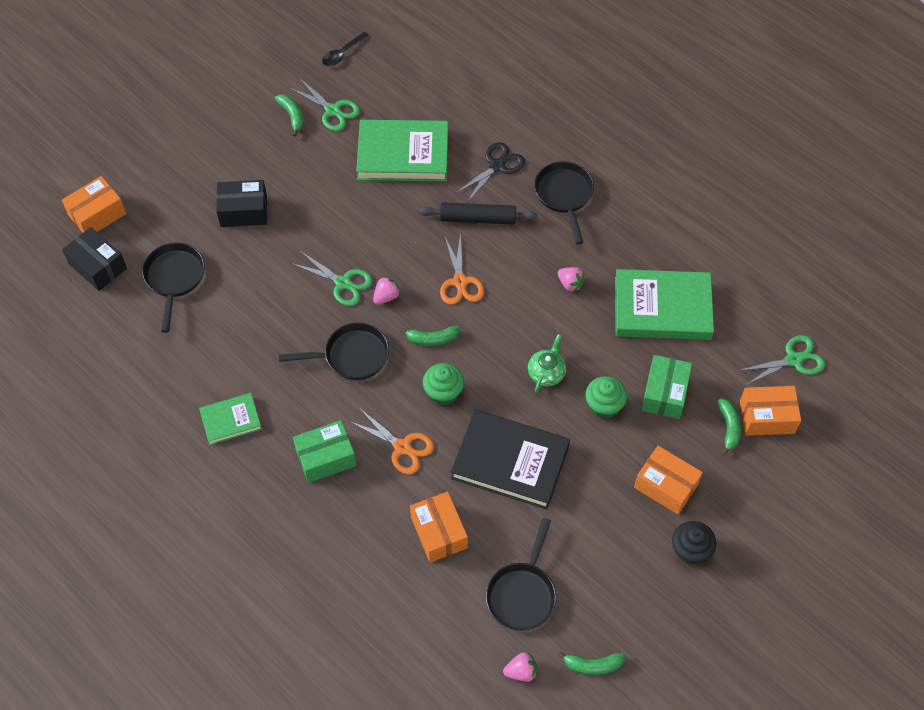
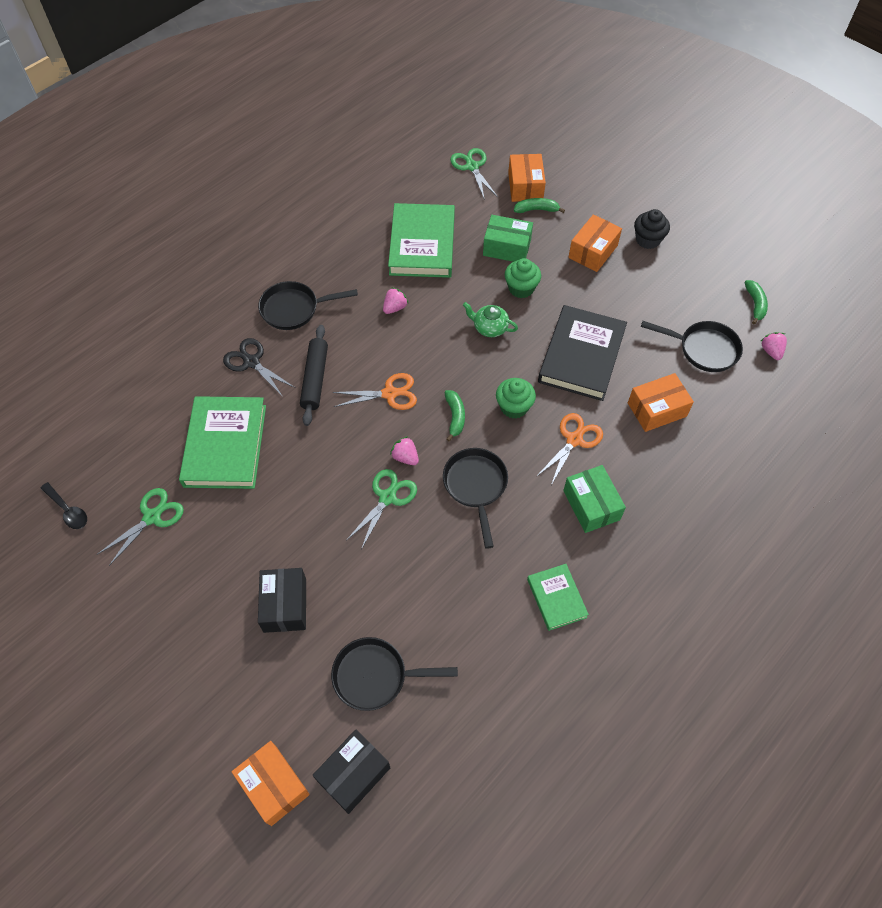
camera: 90 degrees left, 0 degrees up
green banana [275,94,304,137] -> none

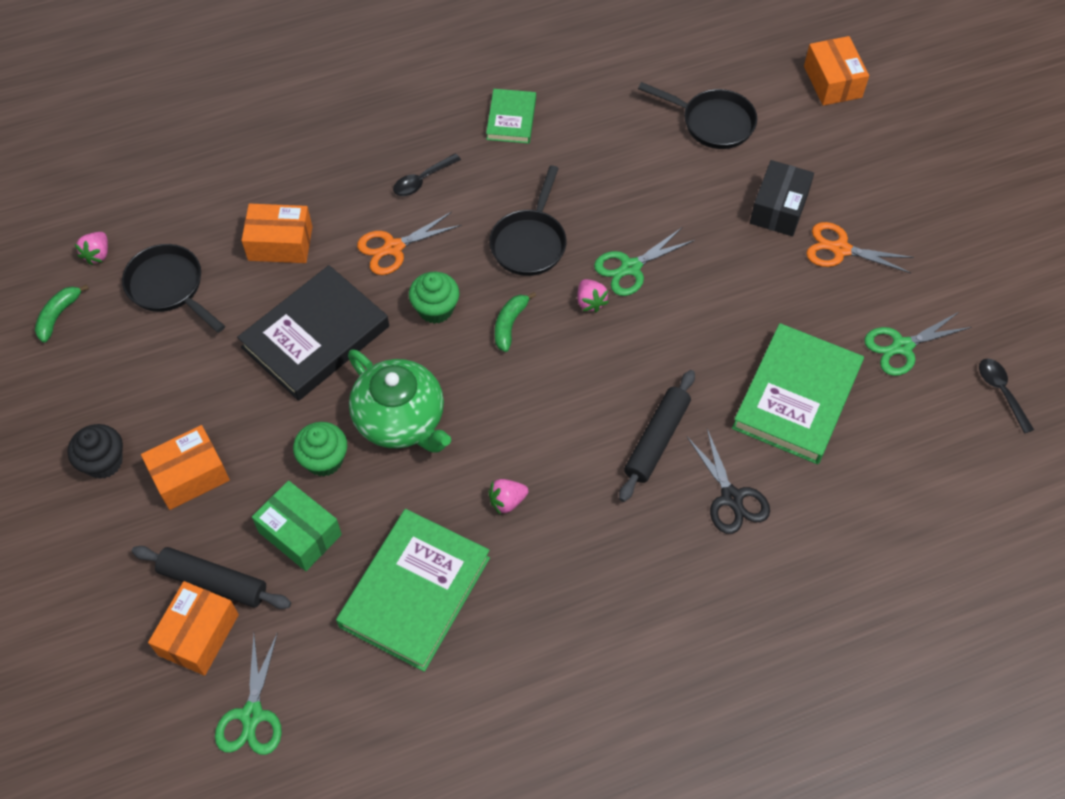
camera: 155 degrees left, 0 degrees up
black pan [258,281,358,330] -> none
black box [312,730,390,814] -> none
orange scissors [332,373,417,410] -> orange scissors moved to [806,222,914,273]
green teapot [463,302,518,337] -> green teapot [348,349,451,453], size x1.88
green banana [514,198,565,213] -> black rolling pin [132,546,291,609]
green box [563,465,626,533] -> black spoon [393,153,461,196]

